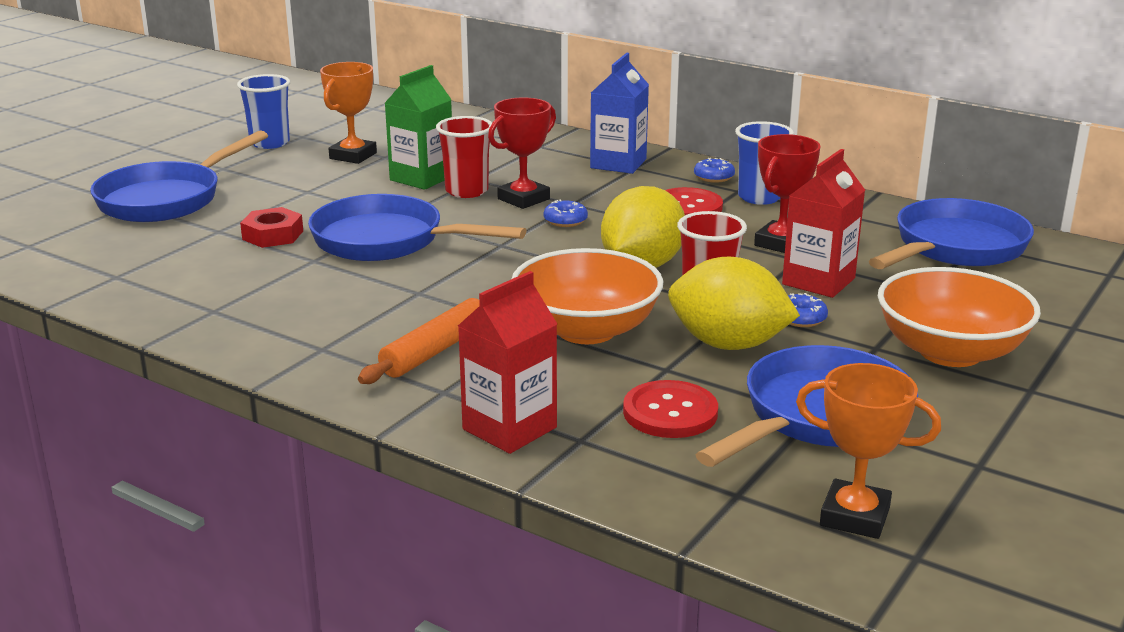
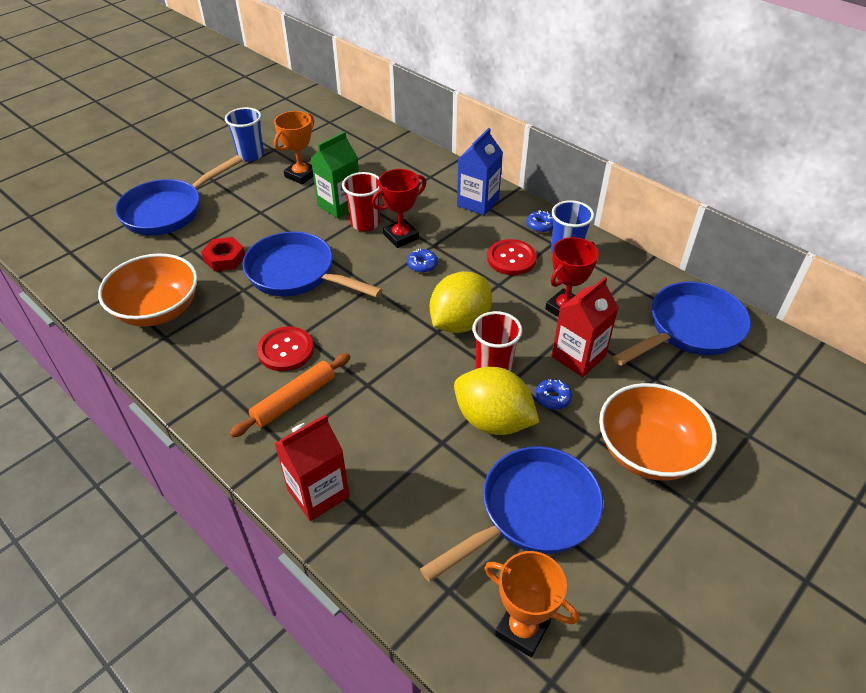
camera: 10 degrees right, 20 degrees up
orange bowl [512,248,663,344] -> orange bowl moved to [98,253,198,327]
red button [623,380,718,438] -> red button moved to [257,327,314,371]

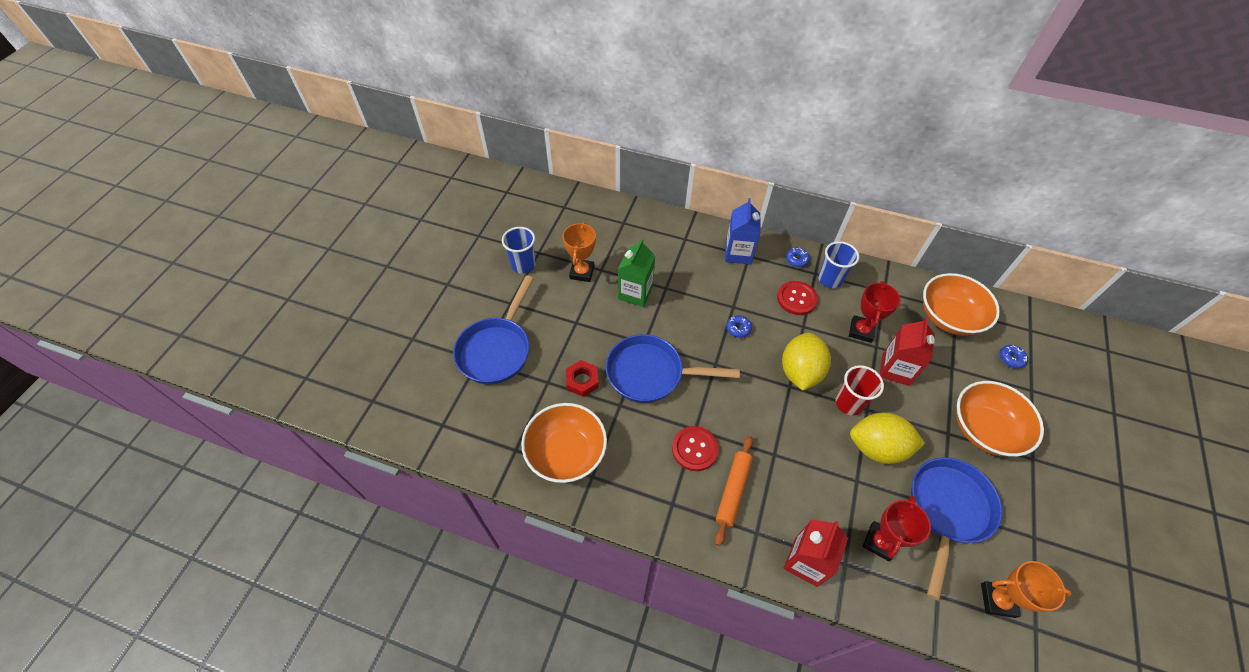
camera: 25 degrees left, 10 degrees up
red cup [342,172,380,231] -> none
red trophy [372,169,426,248] -> red trophy moved to [862,496,931,561]
blue donut [535,379,572,410] -> blue donut moved to [999,345,1028,368]
blue pan [613,282,751,366] -> orange bowl [923,273,1000,336]

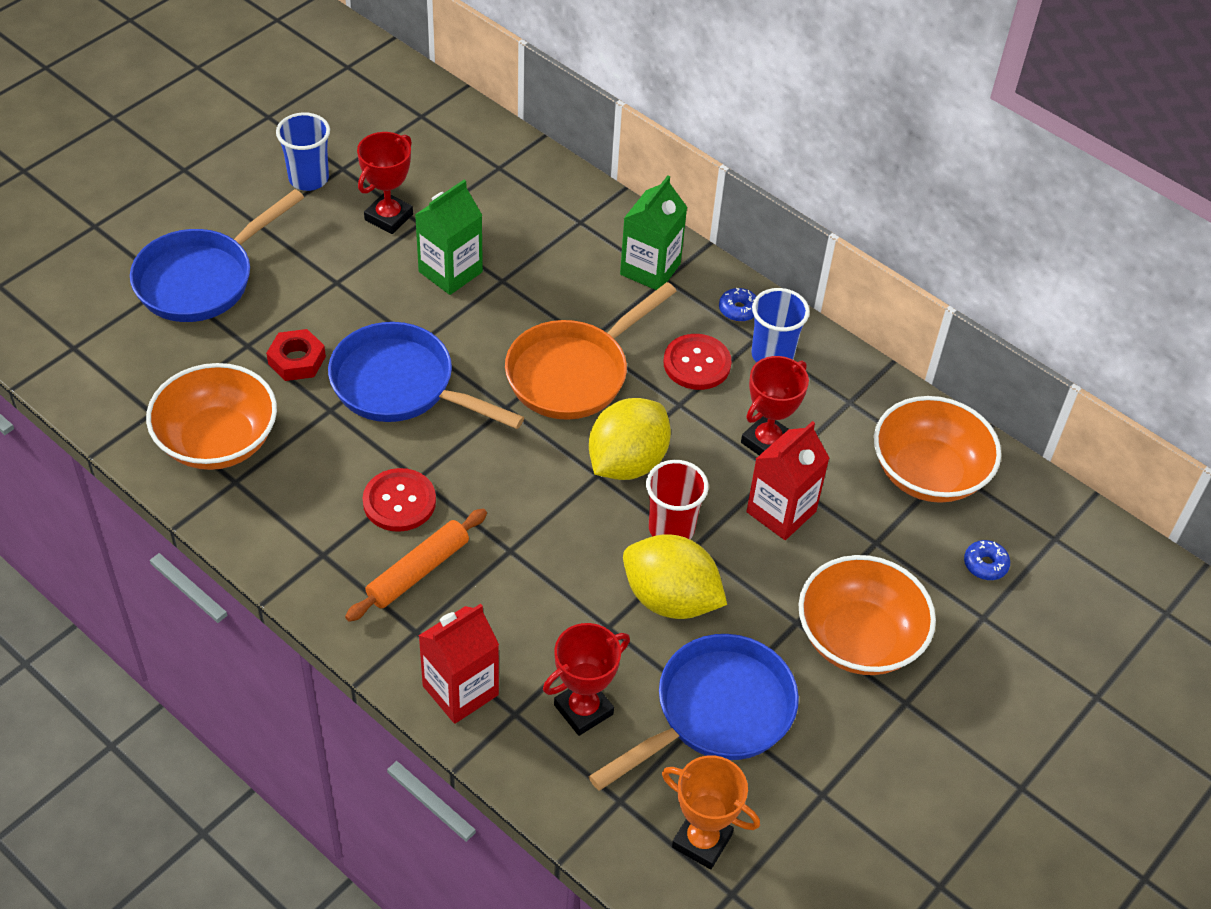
camera: 20 degrees right, 5 degrees down
orange trophy [563,222,596,282] -> red trophy [357,132,413,234]
blue carton [725,198,761,264] -> green carton [620,175,687,290]
blue donut [726,315,752,338] -> orange pan [505,282,677,420]

